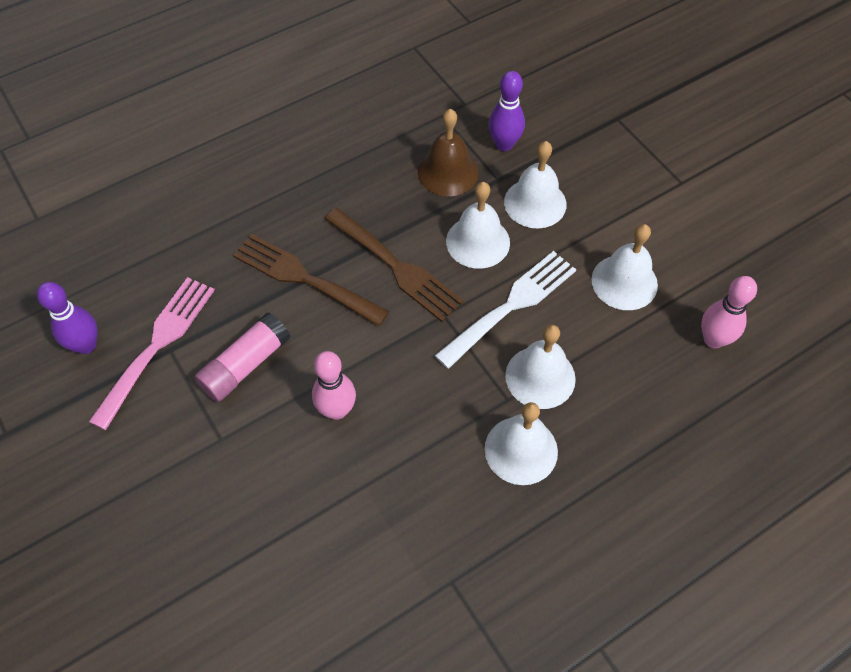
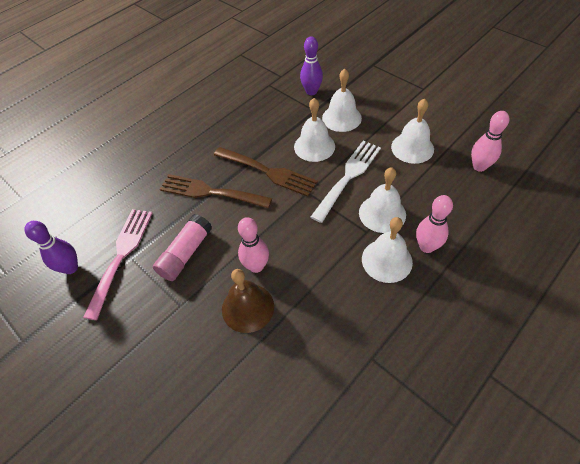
camera: 10 degrees left, 5 degrees down
brown bell [418,109,479,197] -> brown bell moved to [222,269,274,333]
none -> pink bowling pin [416,195,453,253]

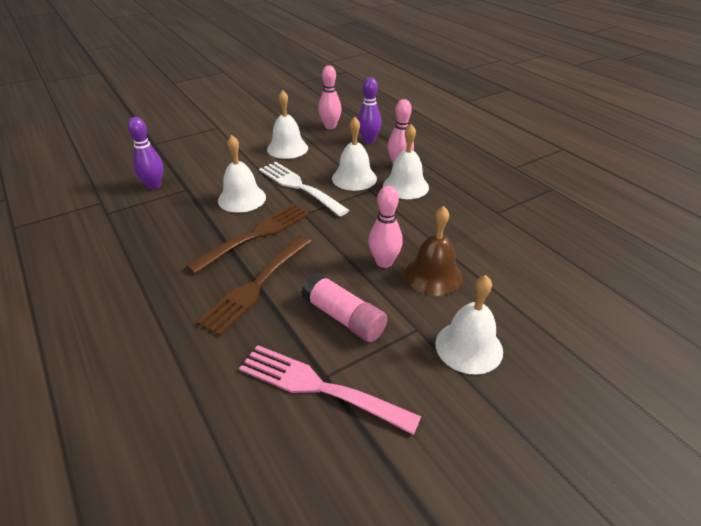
camera: 80 degrees left, 15 degrees down
purple bowling pin [25,221,78,274] -> purple bowling pin moved to [358,77,382,143]
white bell [322,69,362,132] -> white bell moved to [435,275,503,375]

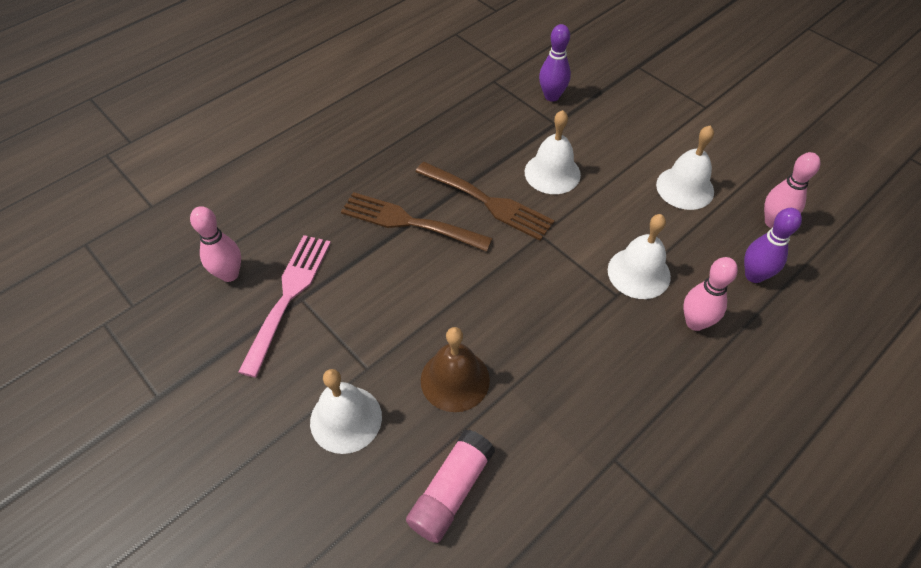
camera: 80 degrees right, 15 degrees up
white fork [259,162,349,217] -> none
pink glue stick [301,273,388,342] -> pink glue stick moved to [406,429,495,543]
pink bowling pin [368,186,403,268] -> pink bowling pin moved to [190,206,241,282]
white bell [383,124,429,199] -> none

